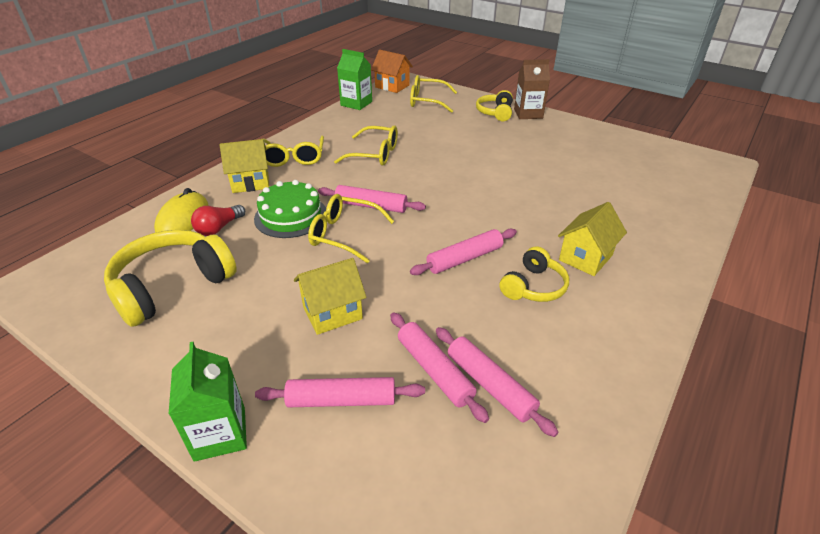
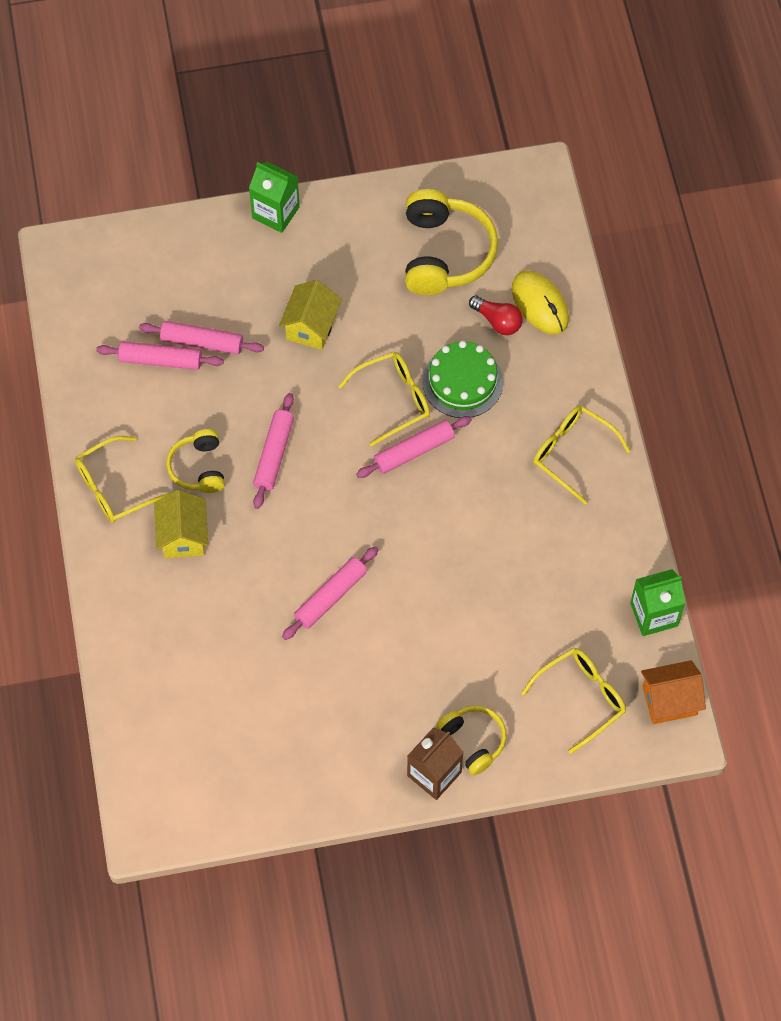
camera: 135 degrees right, 25 degrees up
red light bulb [191,205,245,236] -> red light bulb turned 135 degrees clockwise [469,295,523,335]
yellow house [220,139,269,193] -> none
pink rolling pin [255,377,425,408] -> pink rolling pin moved to [282,546,379,640]
yellow glasses [334,125,398,166] -> yellow glasses moved to [75,436,170,523]

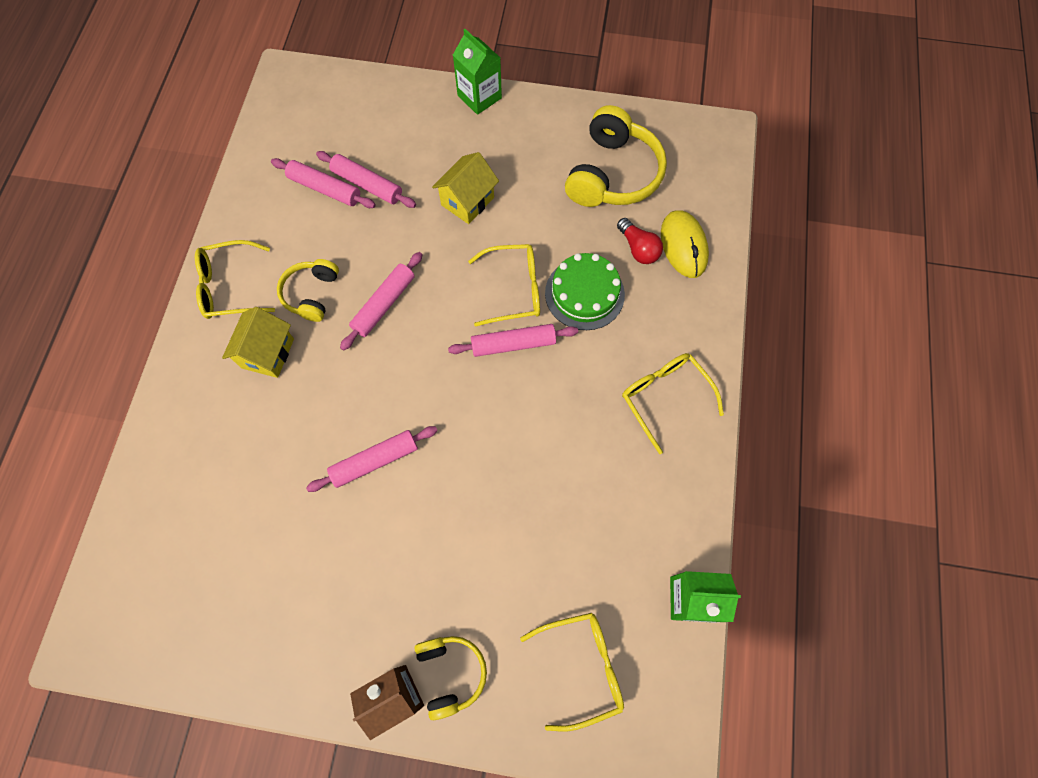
camera: 20 degrees right, 5 degrees up
orange house [641,660,706,724] -> none

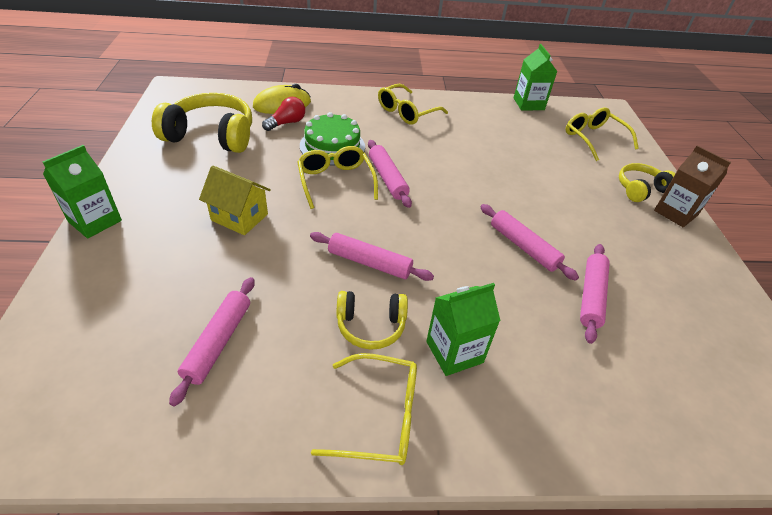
camera: 105 degrees left, 25 degrees down
yellow glasses [195,240,275,319] -> yellow glasses turned 60 degrees counterclockwise [311,353,417,465]
yellow house [222,307,294,378] -> green carton [426,283,500,376]
pink rolling pin [316,151,416,208] -> pink rolling pin moved to [580,244,610,344]

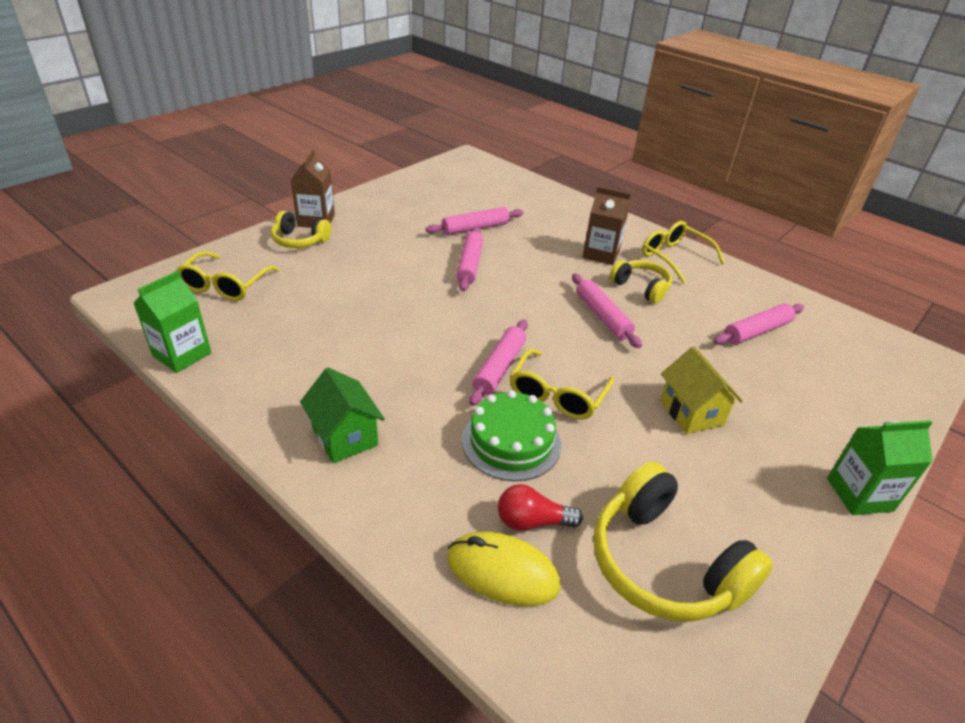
camera: 135 degrees left, 5 degrees down
yellow glasses [378,84,448,125] -> green house [300,368,385,463]
green carton [426,283,500,376] -> brown carton [583,187,631,265]

